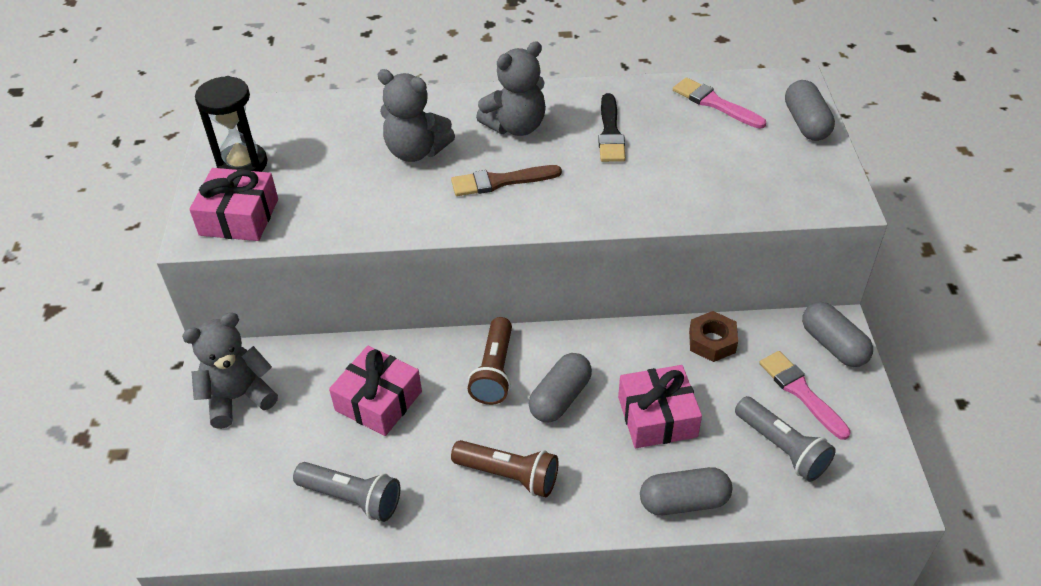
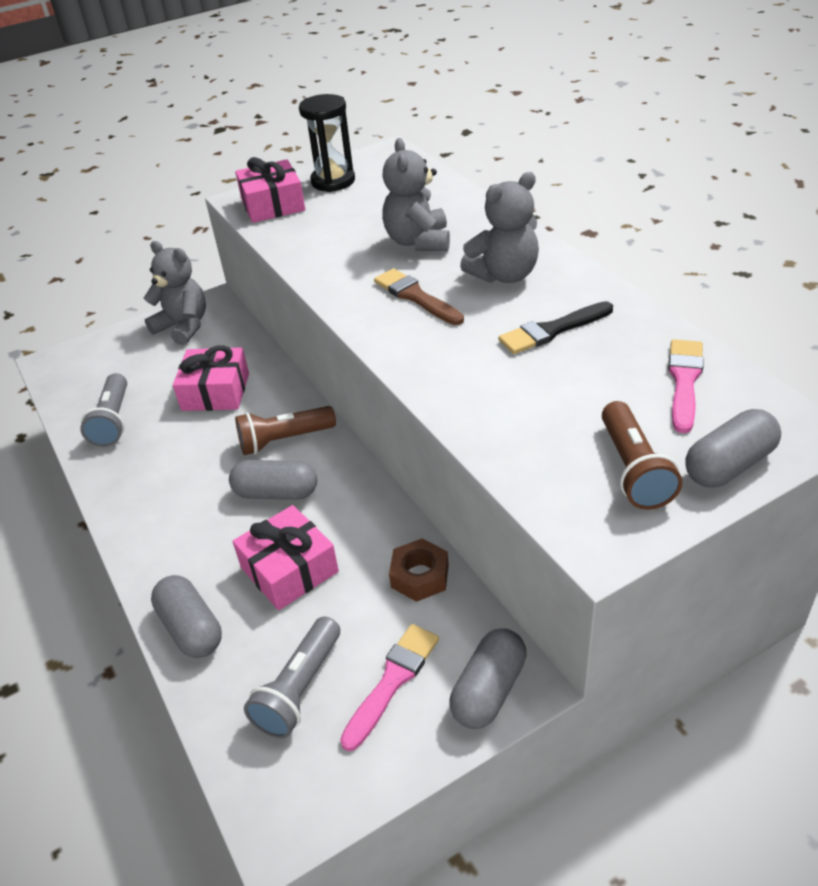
camera: 65 degrees right, 5 degrees down
brown flashlight [451,440,559,497] -> brown flashlight moved to [602,401,682,510]
grey teddy bear [476,41,546,136] -> grey teddy bear turned 60 degrees counterclockwise [460,172,539,283]

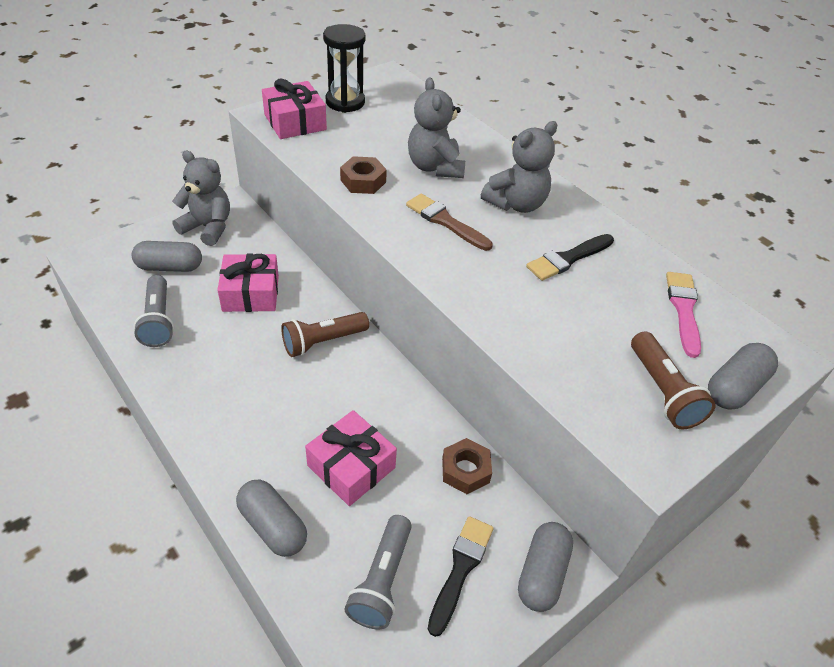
camera: 15 degrees left, 5 degrees up
grey capsule [229,460,317,500] -> grey capsule moved to [132,241,202,272]
pink brush [340,624,439,751] -> black brush [428,516,494,637]
none -> brown nut [340,156,387,194]

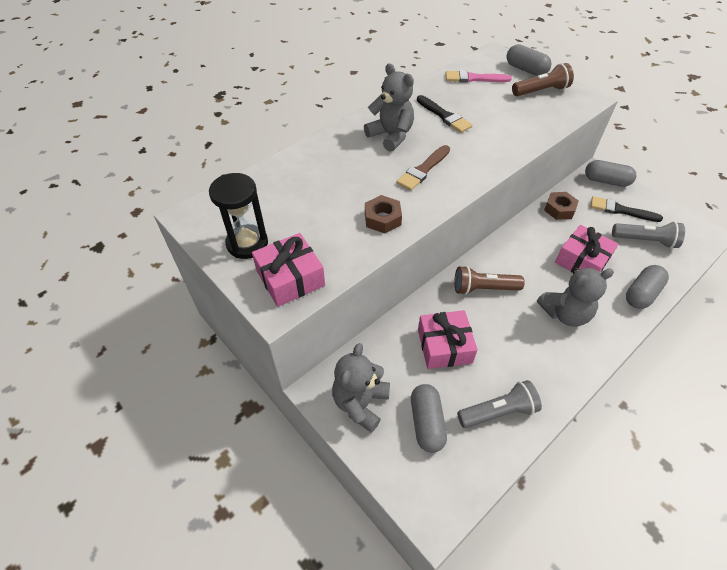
camera: 90 degrees left, 5 degrees up
brown flashlight [281,312,369,357] -> brown flashlight turned 120 degrees clockwise [454,266,525,295]
grey teddy bear [408,77,465,178] -> grey teddy bear moved to [537,267,614,327]

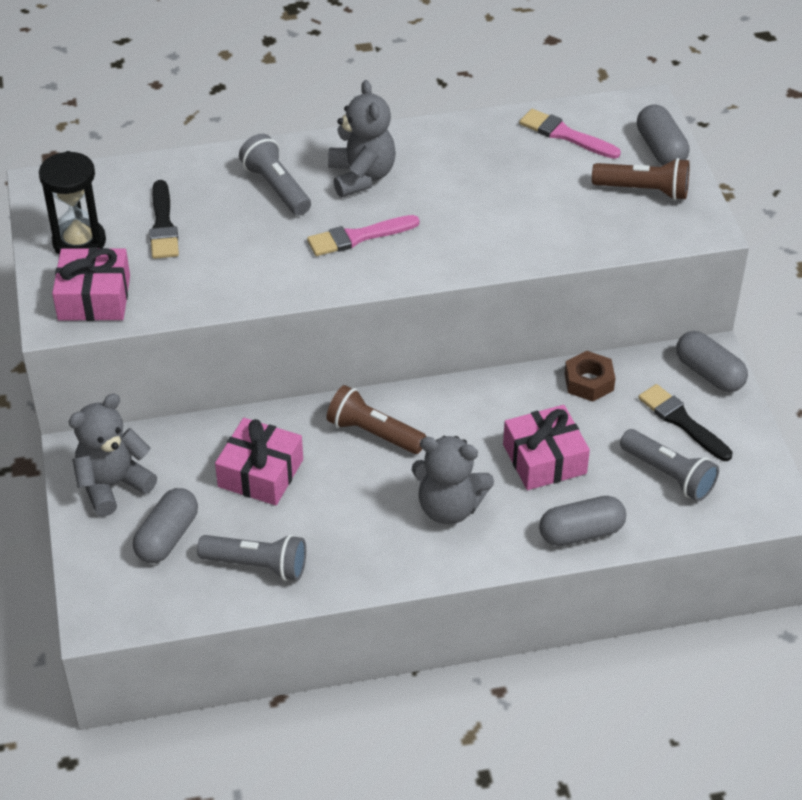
camera: 30 degrees right, 5 degrees down
brown nut [365,195,402,233] -> none
brown brush [396,145,450,191] -> pink brush [307,215,420,256]
black brush [417,95,472,133] -> black brush moved to [149,180,179,259]
none -> grey flashlight [239,134,311,215]

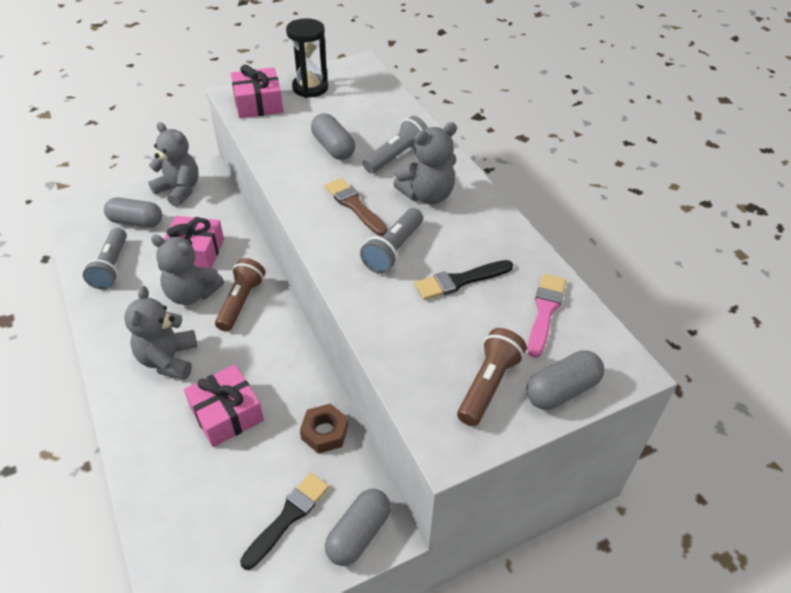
camera: 75 degrees right, 0 degrees up
black brush [149,180,179,259] -> black brush moved to [415,260,513,300]
pink brush [307,215,420,256] -> brown brush [325,178,388,236]
grey capsule [539,496,626,546] -> grey capsule moved to [311,113,355,160]
brown flashlight [592,158,690,200] -> brown flashlight turned 150 degrees counterclockwise [457,328,527,426]
grey flashlight [620,429,719,501] -> grey flashlight moved to [360,208,423,274]
none -> grey teddy bear [151,235,224,305]

